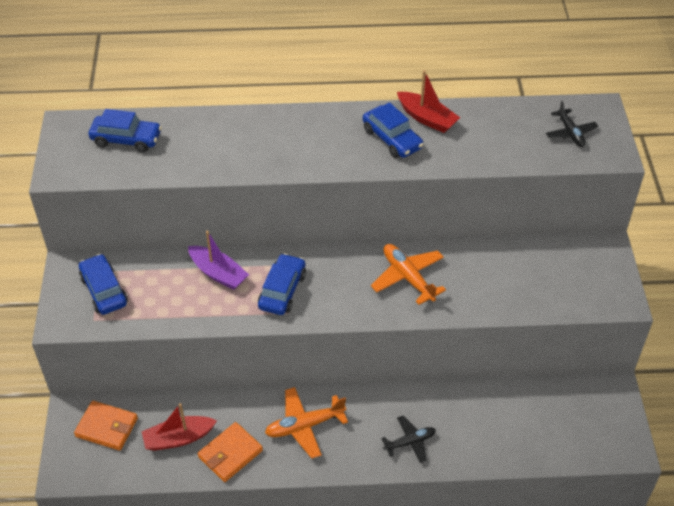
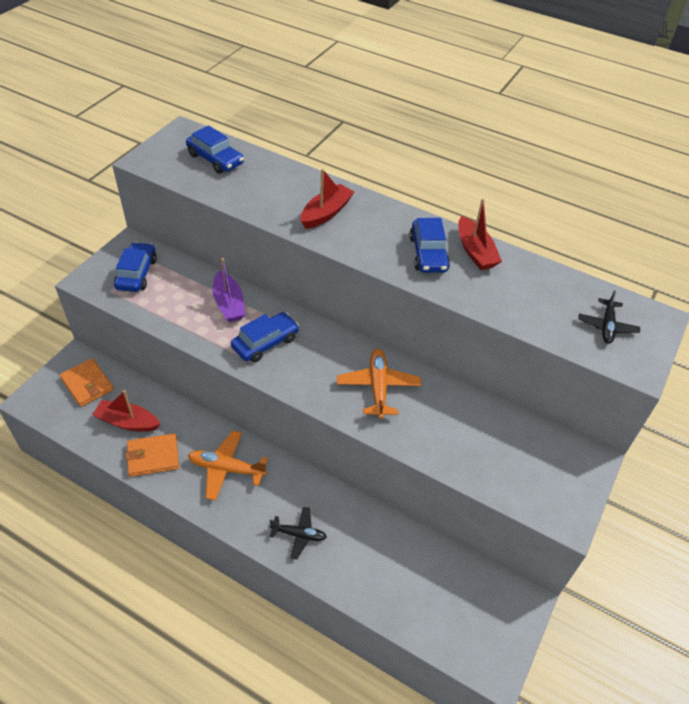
camera: 30 degrees right, 0 degrees up
none -> red boat [301,168,355,229]

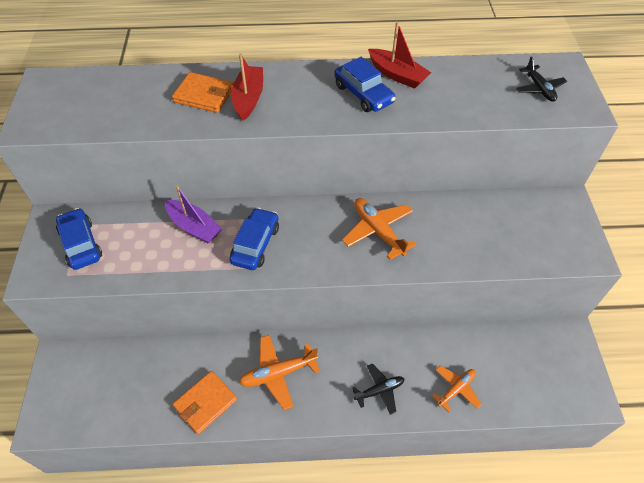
camera: 30 degrees left, 5 degrees up
orange wallet [60,358,114,407] -> orange wallet moved to [172,72,234,113]
red boat [92,390,160,431] -> none
blue car [186,125,244,174] -> none
none -> orange plane [432,366,481,412]

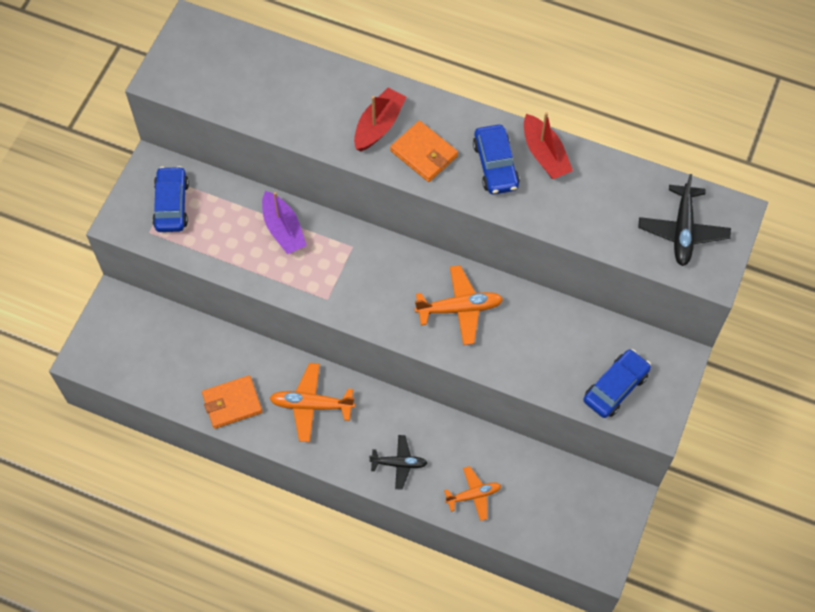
camera: 25 degrees right, 10 degrees up
orange wallet [172,72,234,113] -> orange wallet moved to [390,121,458,182]
blue car [229,208,279,270] -> blue car moved to [583,349,651,418]
orange plane [342,198,417,260] -> orange plane turned 90 degrees clockwise [415,265,503,345]
black plane [516,56,567,102] -> black plane [638,174,731,266], size x1.50

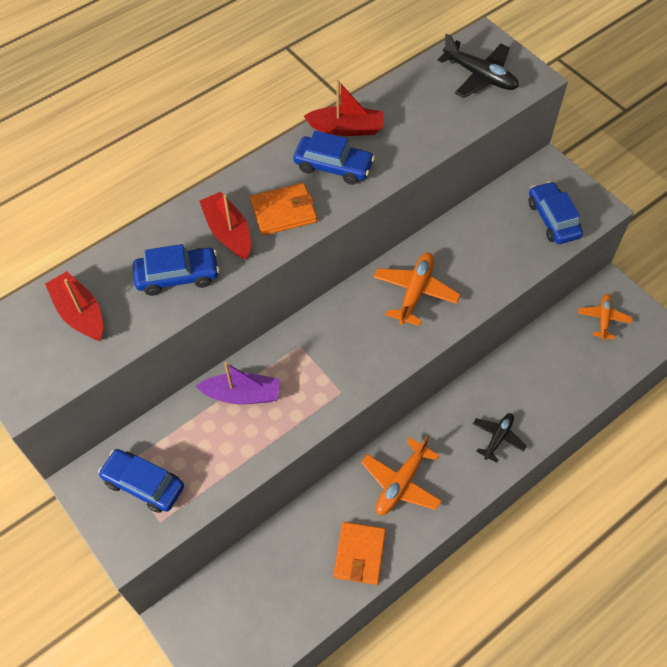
camera: 60 degrees left, 5 degrees down
orange plane [444,466,501,521] -> orange plane moved to [578,294,632,340]
none -> red boat [45,271,103,341]
none -> blue car [133,244,219,296]

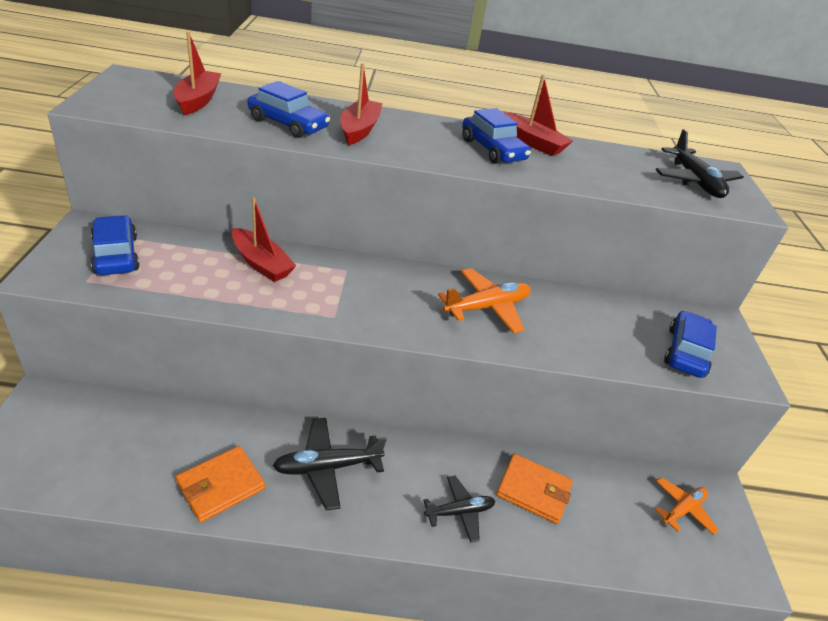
camera: 35 degrees right, 20 degrees down
purple boat [195,362,280,404] -> red boat [232,197,296,282]
orange wallet [250,183,317,236] -> orange wallet moved to [496,454,573,524]
orange plane [361,436,442,515] -> black plane [273,418,387,510]

